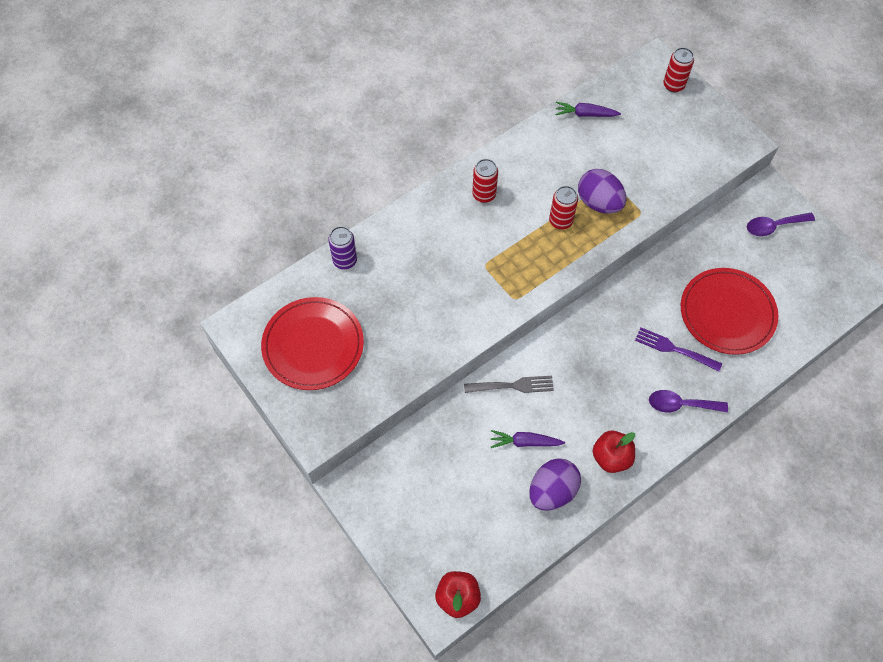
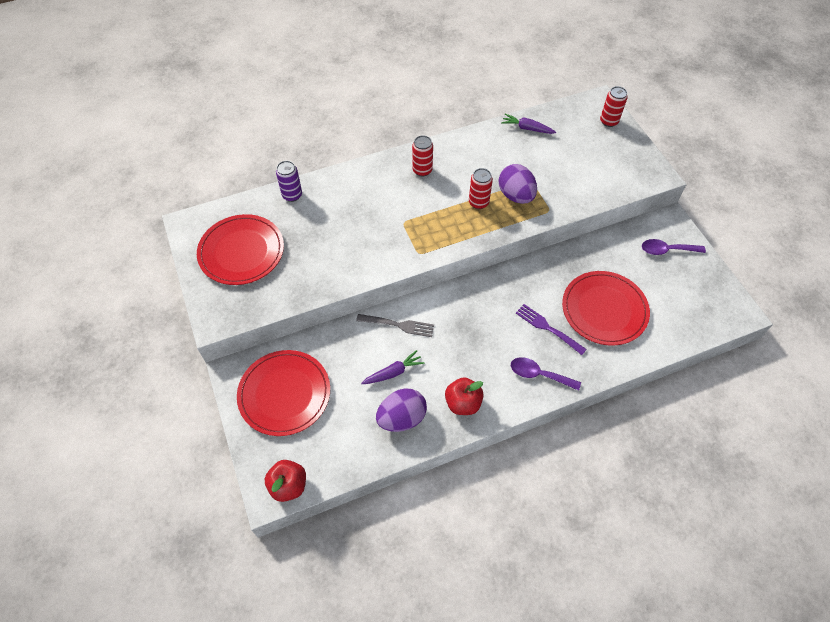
camera: 15 degrees right, 5 degrees down
purple carrot [491,430,565,448] -> purple carrot turned 135 degrees clockwise [361,350,424,384]
none -> red plate [237,350,330,436]

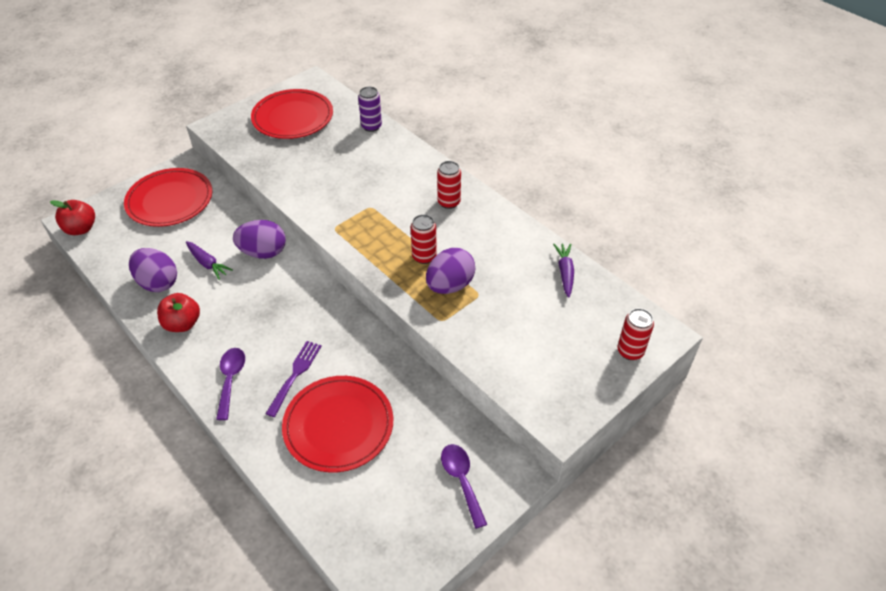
camera: 70 degrees right, 10 degrees down
grey fork [356,314,434,337] -> purple egg [233,220,286,259]

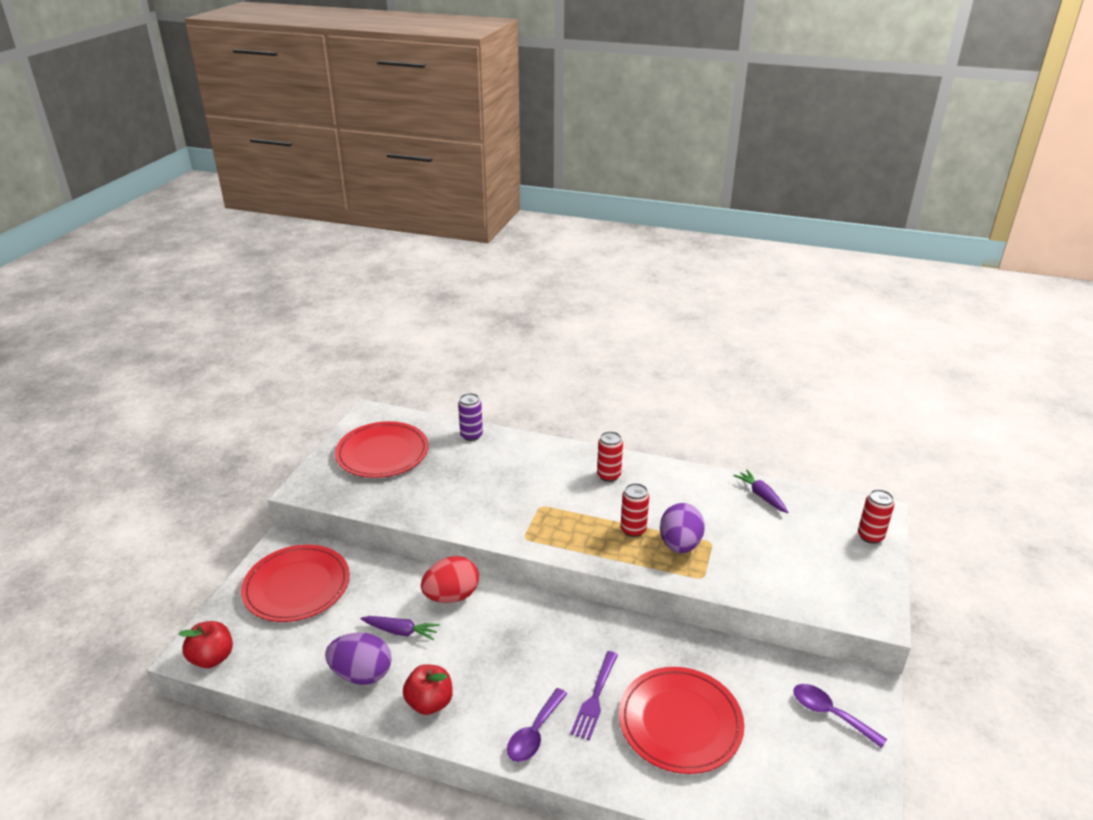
camera: 30 degrees left, 15 degrees down
purple spoon [216,348,245,420] -> purple spoon turned 120 degrees counterclockwise [507,688,567,762]
purple egg [233,220,286,259] -> red egg [421,556,479,603]
purple fork [266,341,322,417] -> purple fork turned 150 degrees counterclockwise [570,651,618,741]

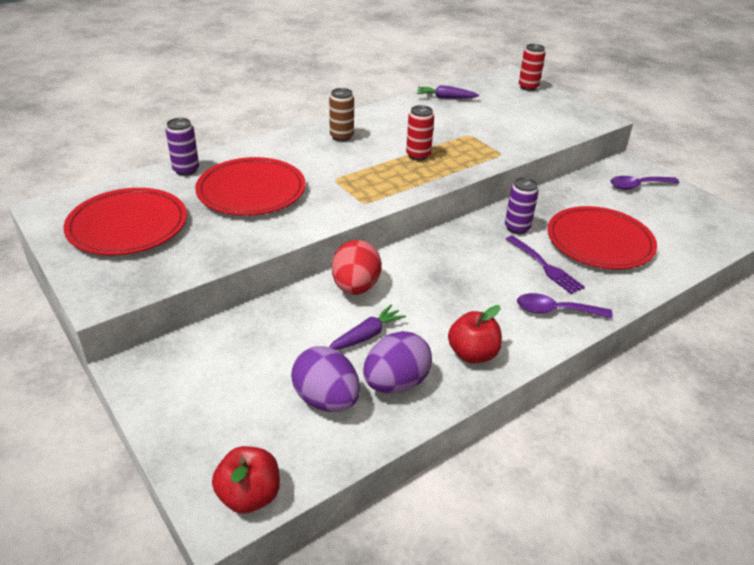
camera: 55 degrees left, 5 degrees up
red plate [241,544,350,622] -> red plate moved to [195,157,306,216]
purple spoon [507,688,567,762] -> purple spoon turned 120 degrees clockwise [517,293,613,318]
red can [597,431,623,482] -> brown can [329,88,354,142]
purple egg [660,503,705,553] -> purple egg moved to [291,346,360,412]
none -> purple can [505,178,539,234]

